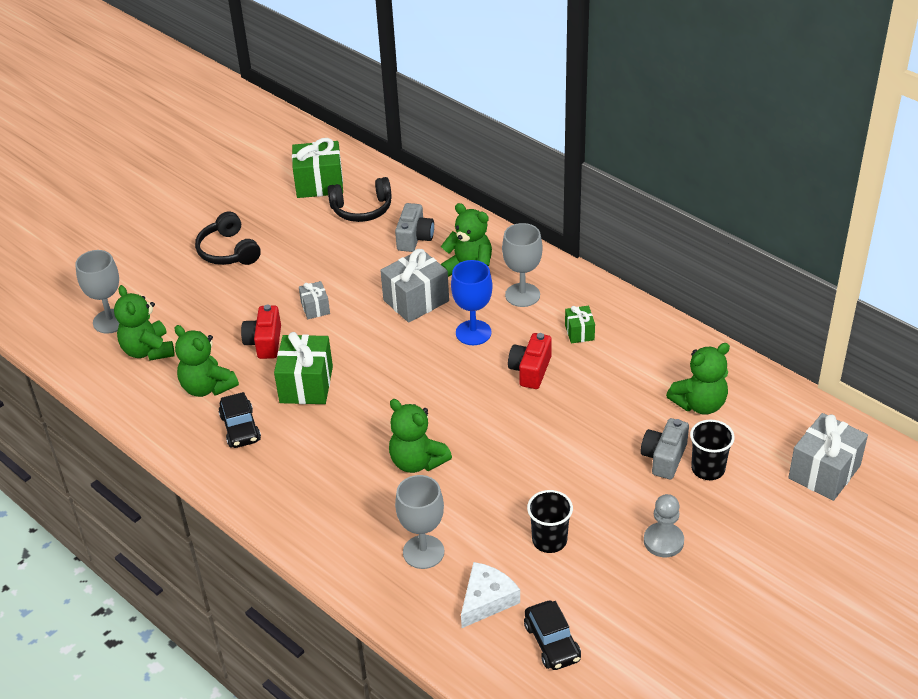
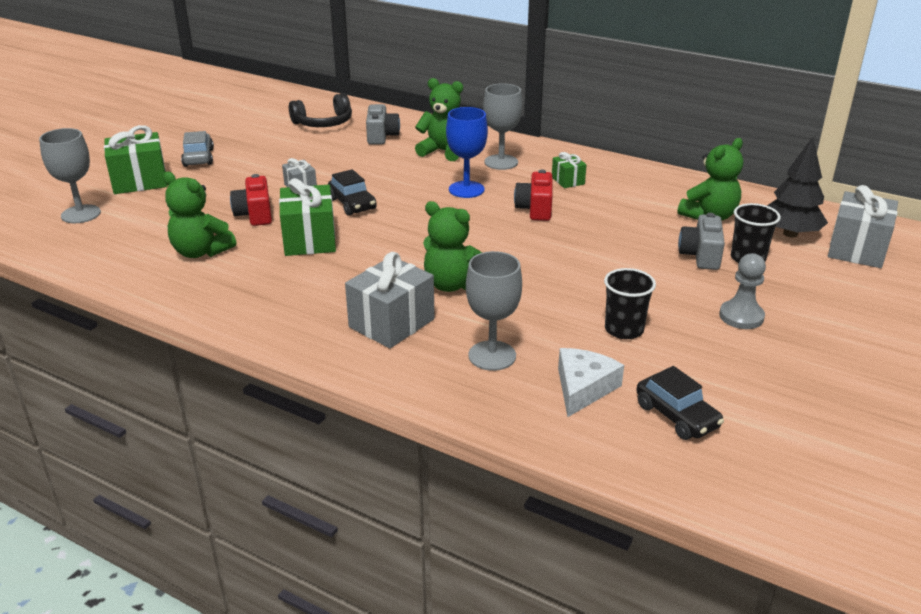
camera: 15 degrees left, 10 degrees down
green teddy bear [114,285,175,361] -> none
black headphones [195,211,261,265] -> grey car [181,131,214,167]
black car [219,392,261,448] -> black car moved to [328,169,377,216]
green gift [292,138,343,198] -> green gift moved to [104,125,168,194]
grey gift [380,249,449,323] -> grey gift moved to [345,252,435,348]
none -> black tree [767,137,828,238]

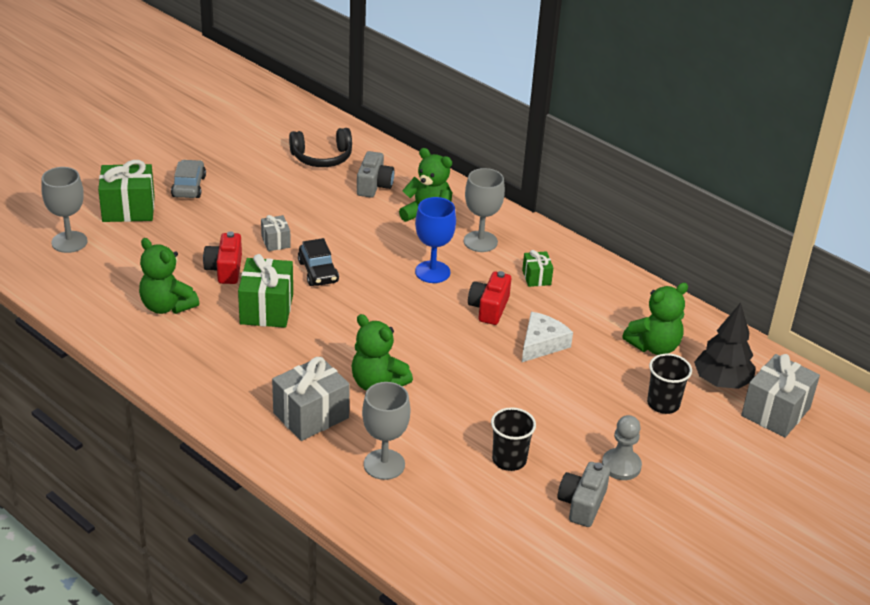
camera: 10 degrees right, 5 degrees up
white cheese [558,348,624,417] -> white cheese moved to [522,312,573,362]
black car [636,366,724,440] -> none
grey camera [678,213,725,270] -> grey camera moved to [558,462,610,527]

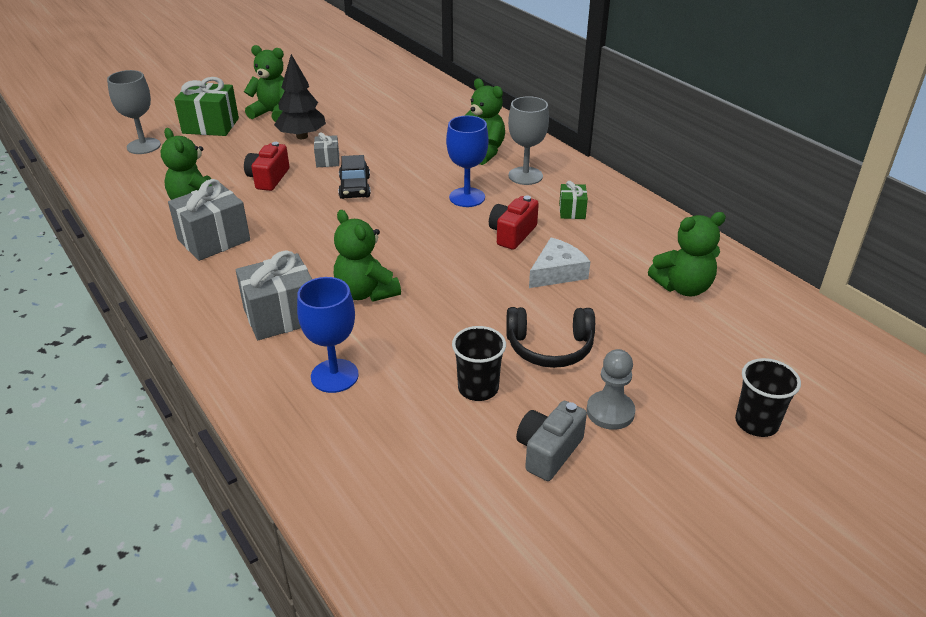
camera: 15 degrees right, 0 degrees up
grey car [171,160,206,198] -> green teddy bear [244,45,285,122]
green gift [238,254,293,328] -> none
black headphones [289,128,352,167] -> black headphones moved to [506,307,595,368]
grey camera [357,151,395,198] -> none
grey goblet [362,382,410,480] -> blue goblet [297,277,359,393]
black cup [647,354,692,414] -> black cup moved to [735,358,801,437]
black tree [694,303,756,389] -> black tree moved to [274,54,326,139]
grey gift [741,354,820,438] -> grey gift moved to [168,179,250,261]

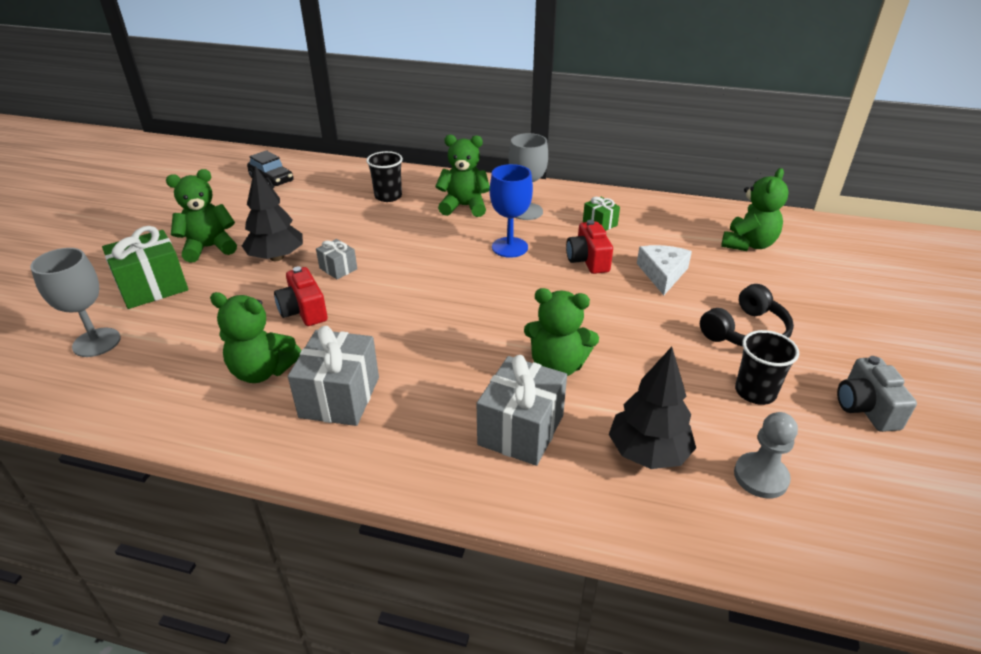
camera: 40 degrees left, 0 degrees up
blue goblet [297,277,359,393] -> black tree [609,347,696,469]
black car [338,155,371,199] -> black car moved to [247,150,294,188]
grey pawn [586,349,635,430] -> grey pawn moved to [734,412,798,498]
black cup [735,358,801,437] -> black cup moved to [366,151,403,202]

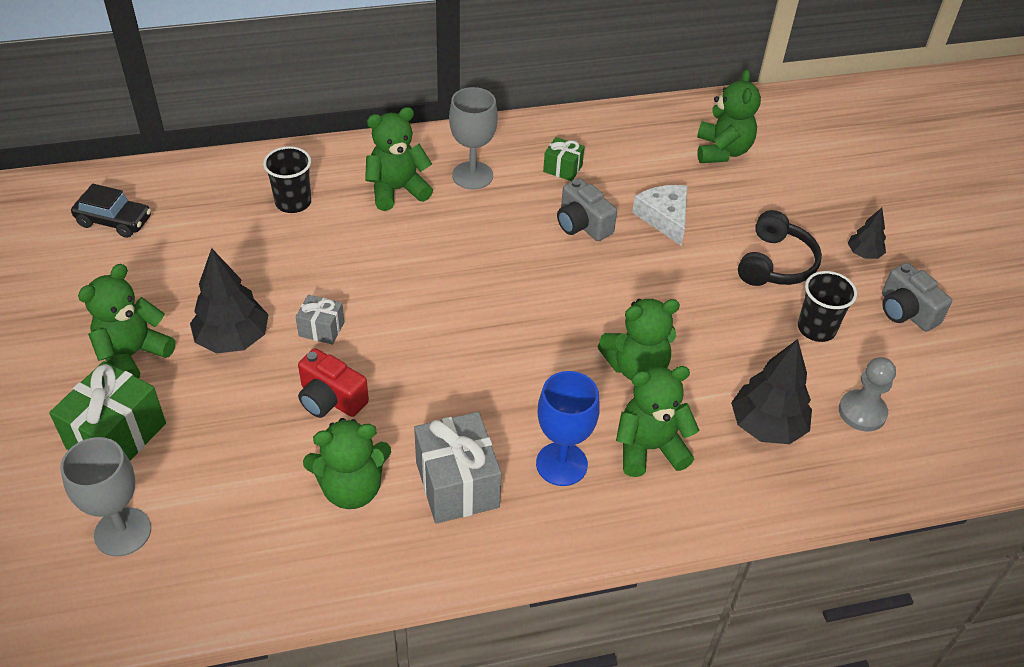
camera: 30 degrees left, 10 degrees up
grey gift [477,355,567,466] -> green teddy bear [616,366,699,477]
blue goblet [490,164,533,258] -> blue goblet moved to [536,371,600,486]
red camera [566,220,613,274] -> grey camera [557,178,617,241]
none -> black tree [848,208,886,259]

